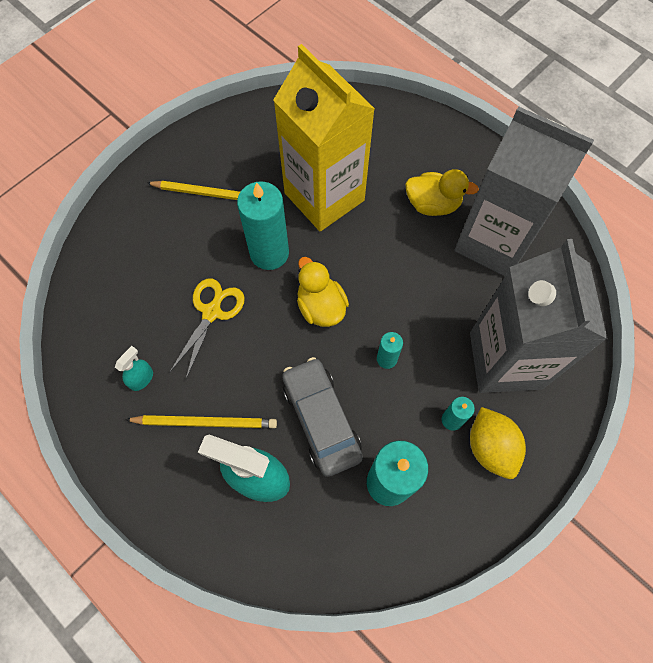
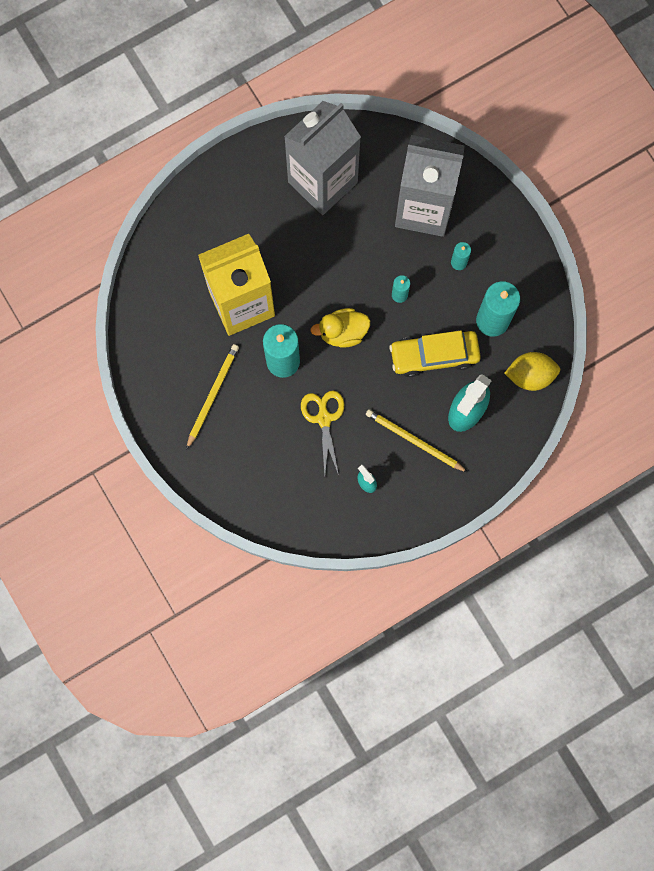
camera: 75 degrees left, 10 degrees up
yellow pencil [125,415,277,428] -> yellow pencil turned 75 degrees counterclockwise [366,409,468,472]
yellow scissors [169,279,245,379] -> yellow scissors turned 45 degrees clockwise [301,390,344,476]
grey car [282,357,363,477] -> yellow car [389,330,481,377]
yellow duck [405,169,479,216] -> none
yellow lemon [470,407,526,479] -> yellow lemon moved to [504,352,560,391]

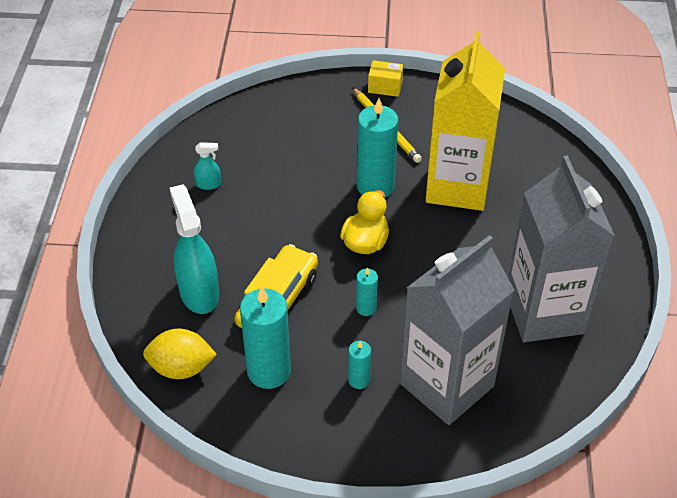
camera: 125 degrees right, 30 degrees down
yellow scissors [301,390,344,476] -> none
yellow pencil [366,409,468,472] -> none
yellow lemon [504,352,560,391] -> yellow lemon turned 60 degrees clockwise [143,328,217,379]
none -> yellow box [368,60,404,97]

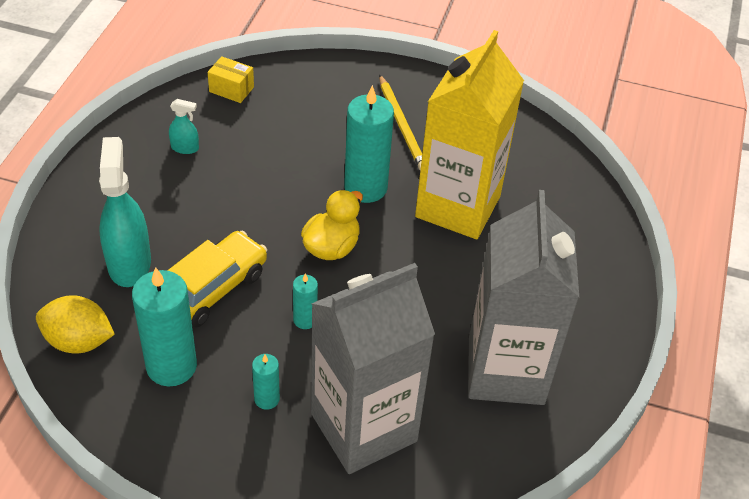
camera: 10 degrees right, 0 degrees up
yellow box [368,60,404,97] -> yellow box moved to [208,56,254,103]

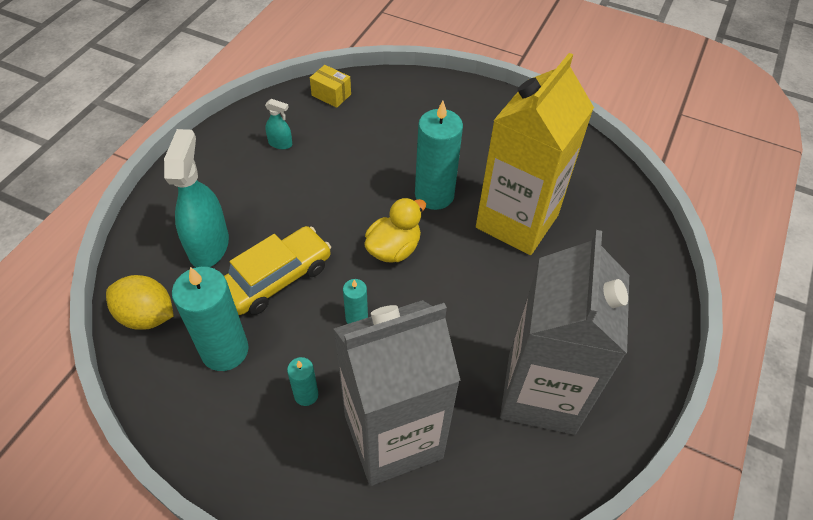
camera: 10 degrees right, 5 degrees up
yellow pencil [379,75,422,170] -> none

